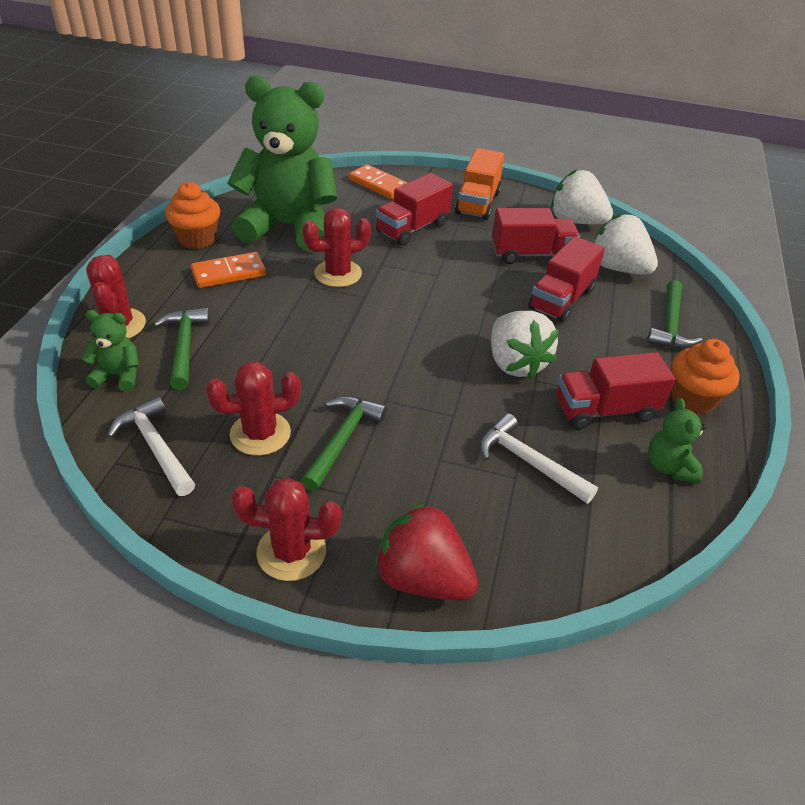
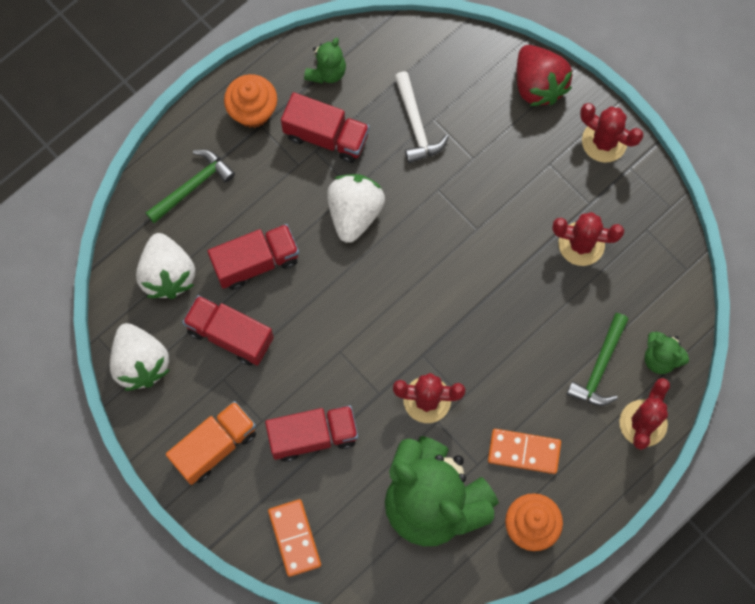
camera: 145 degrees left, 30 degrees up
white hammer [107,397,195,496] -> none
green hammer [301,396,387,491] -> none

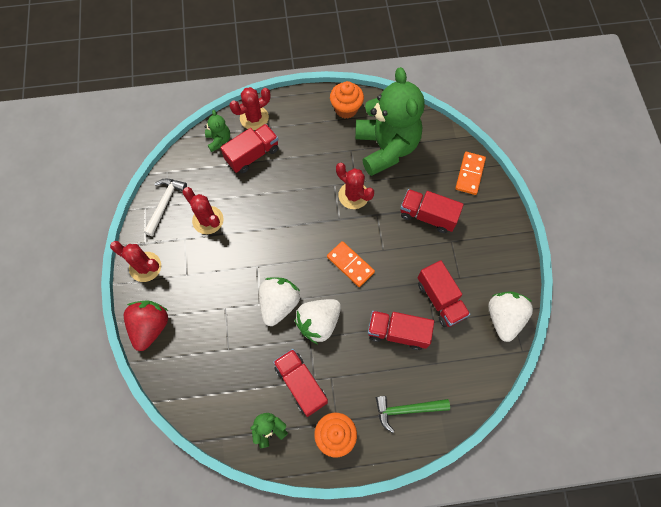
camera: 145 degrees left, 5 degrees down
white strawberry [136,233,195,299] -> white strawberry moved to [259,277,300,326]
orange truck [166,401,256,485] -> none
white hammer [394,71,449,163] -> white hammer moved to [144,178,187,236]
orange domino [488,429,561,474] -> orange domino moved to [327,241,375,287]
green hammer [567,313,629,406] -> red truck [220,124,279,174]
red cactus [580,103,643,163] -> red cactus turned 45 degrees counterclockwise [110,241,161,282]

